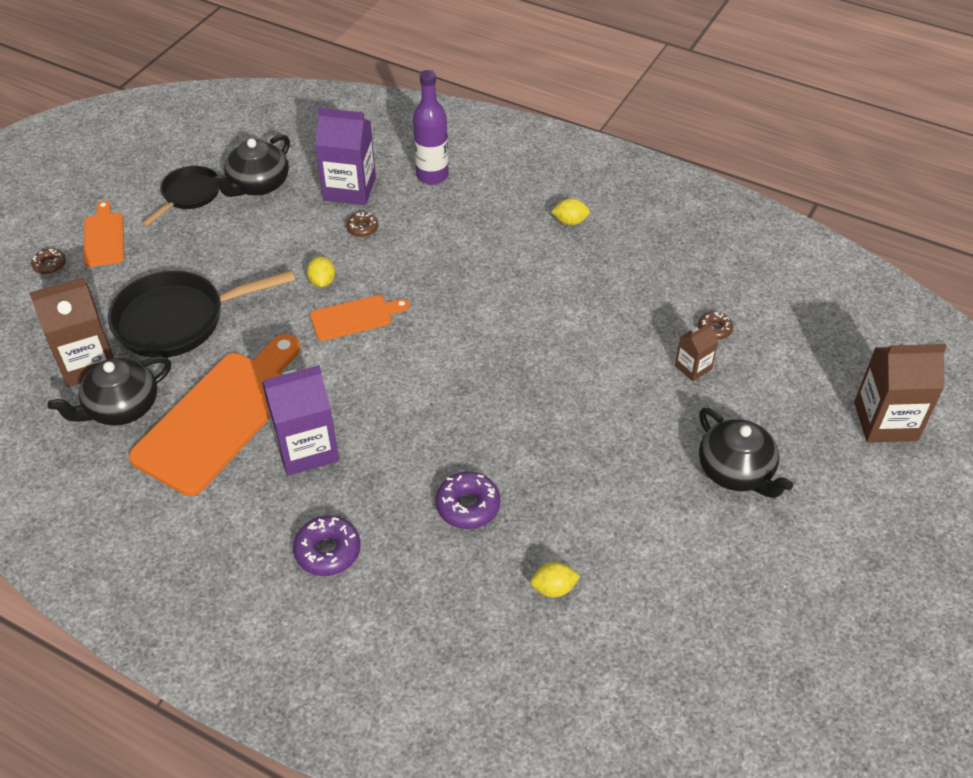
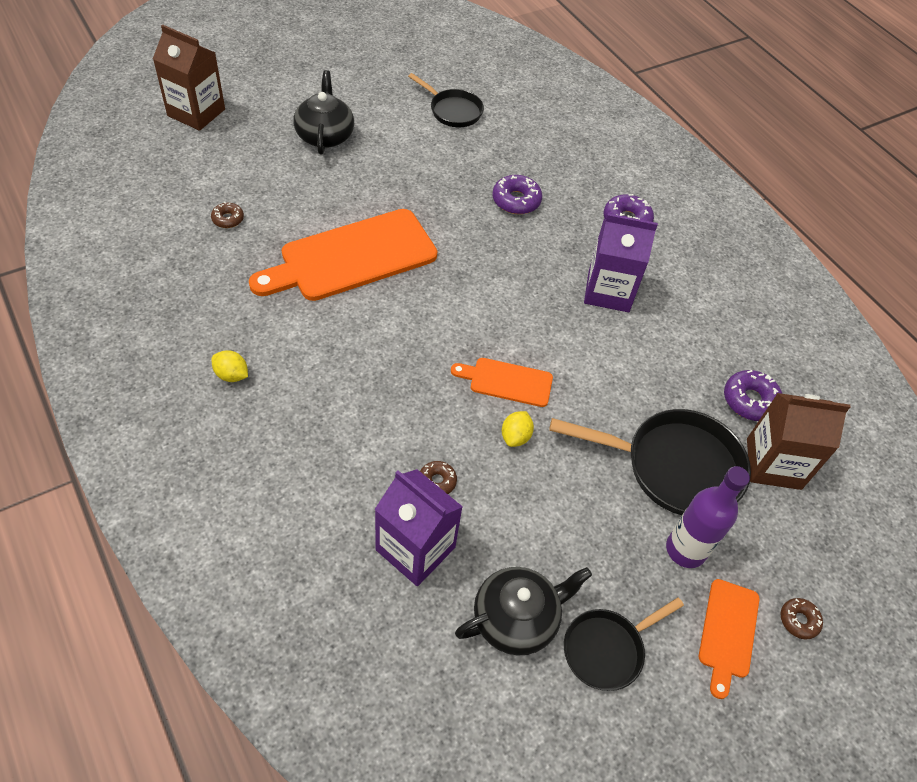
camera: 155 degrees left, 5 degrees up
black teapot [47,356,171,426] -> purple donut [724,370,782,421]
orange cutting board [129,334,300,496] -> orange cutting board moved to [249,209,437,301]
purple bottle [413,70,449,185] -> purple bottle moved to [666,466,750,568]
yellow lemon [530,562,580,597] -> none
brown carton [675,322,719,381] -> none
none -> black pan [408,73,484,127]

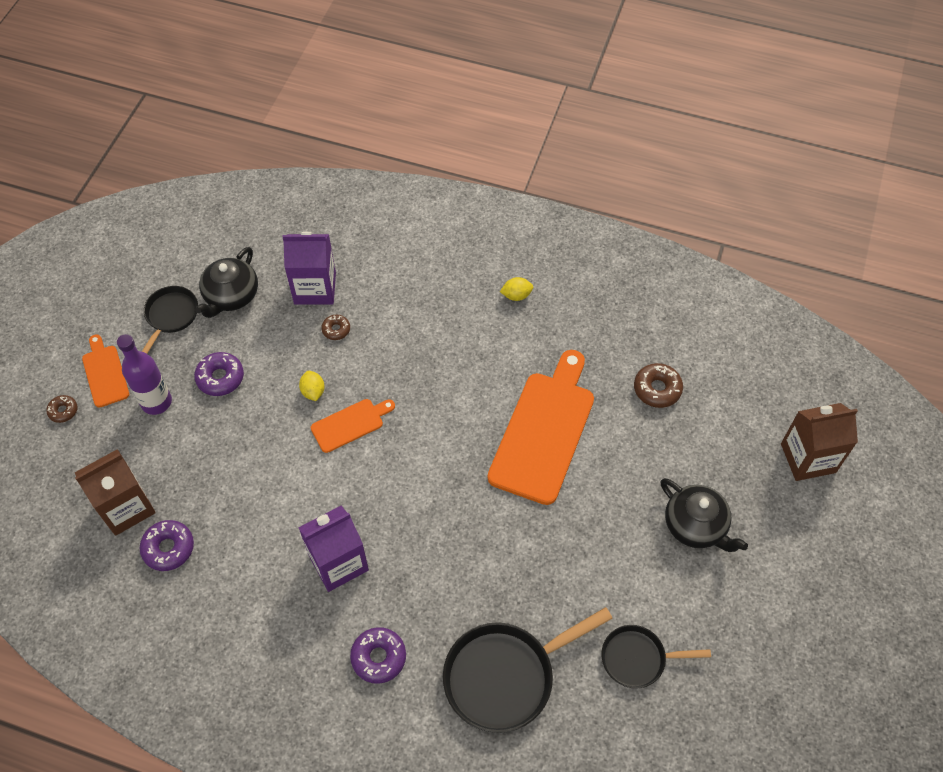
camera: 145 degrees right, 5 degrees up
brown donut [211,202,244,228] -> brown donut [634,363,683,408], size x1.64
purple donut [492,175,542,214] -> purple donut moved to [194,352,244,396]
black pan [549,409,751,515] -> black pan moved to [443,607,613,733]

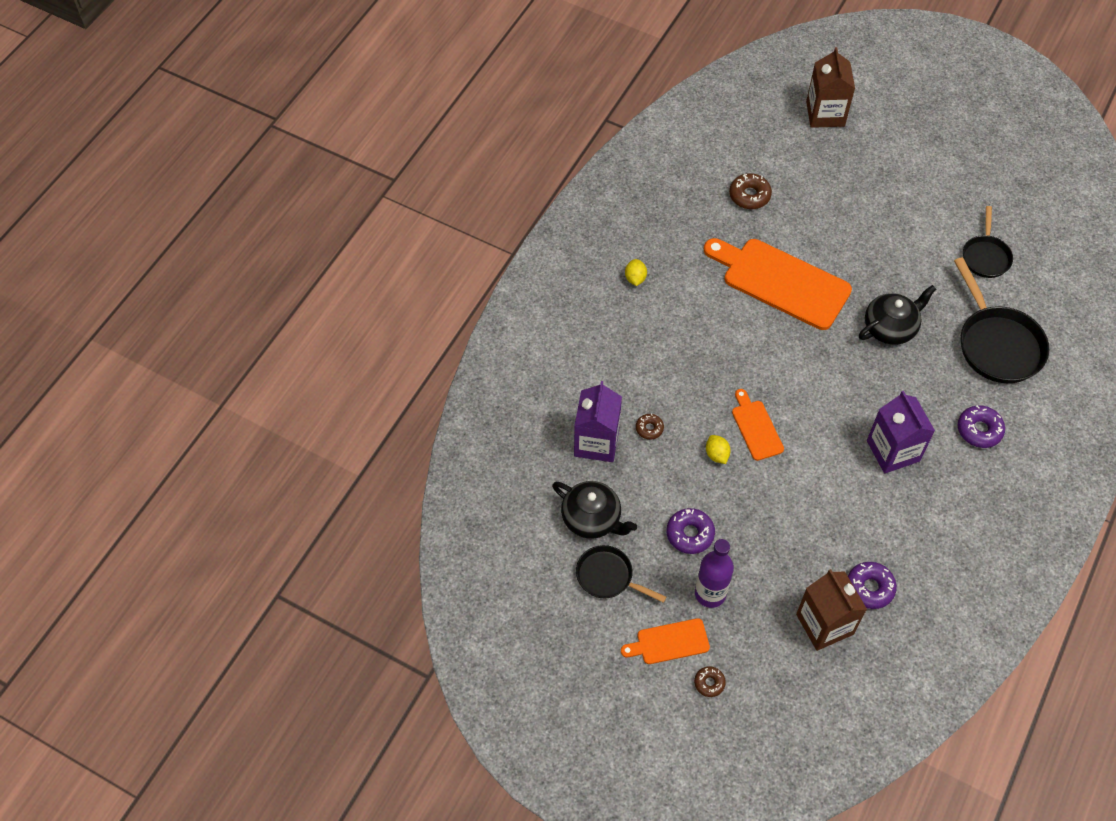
camera: 80 degrees left, 0 degrees up
yellow lemon [299,371,325,401] -> yellow lemon turned 75 degrees clockwise [706,435,731,464]
black teapot [660,478,748,552] -> black teapot moved to [859,285,936,345]

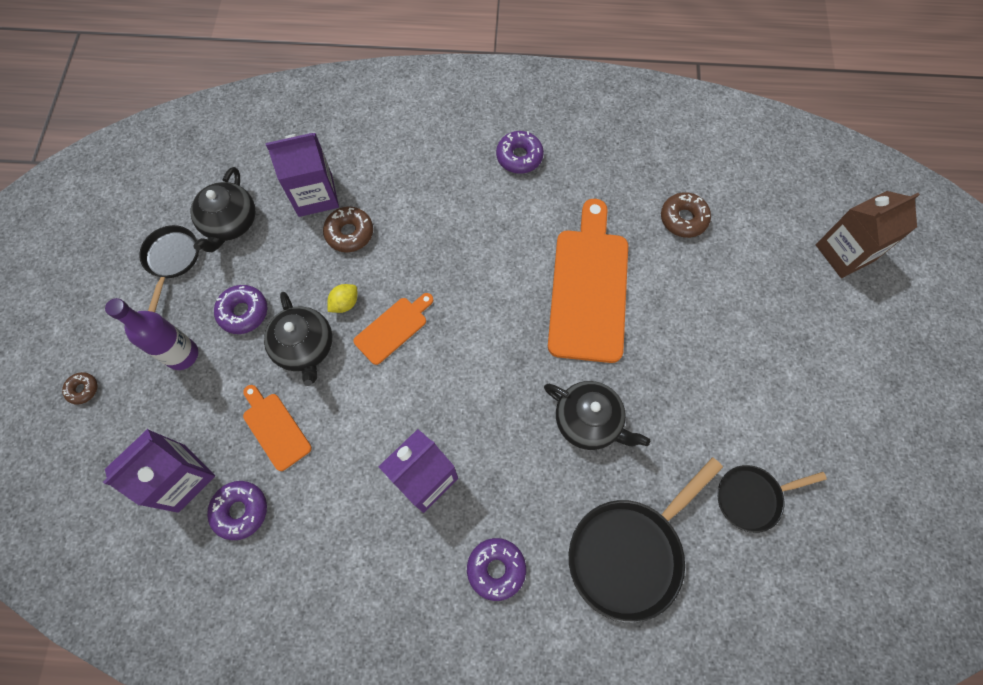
camera: 65 degrees right, 10 degrees up
orange cutting board [621,618,710,664] -> orange cutting board moved to [243,385,311,471]
yellow lemon [625,259,647,286] -> purple donut [496,131,544,174]
brown donut [636,413,664,440] -> brown donut [323,206,373,252], size x1.64
brown carton [796,569,867,651] -> purple carton [103,429,215,513]
none -> black teapot [264,292,332,386]

